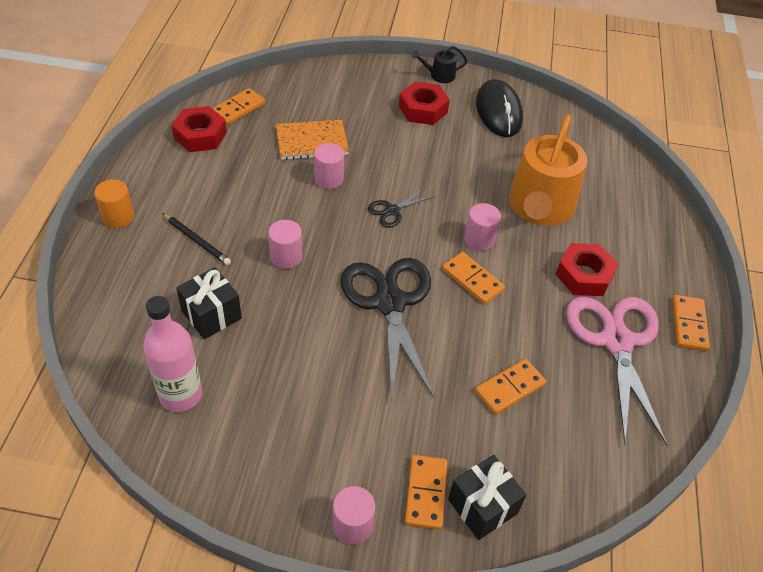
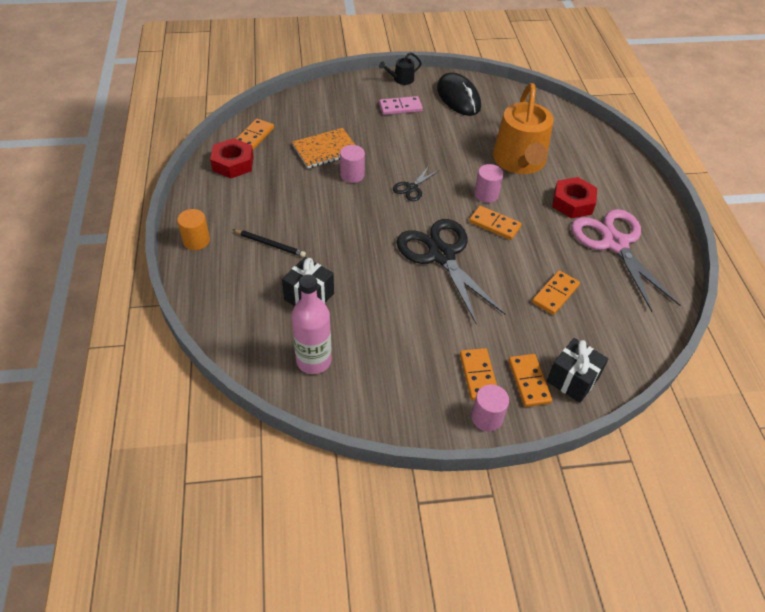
camera: 15 degrees left, 0 degrees up
pink cylinder [268,220,302,269] -> none
red nut [399,82,450,125] -> pink domino [379,96,423,115]
orange domino [672,295,710,351] -> orange domino moved to [460,348,497,400]

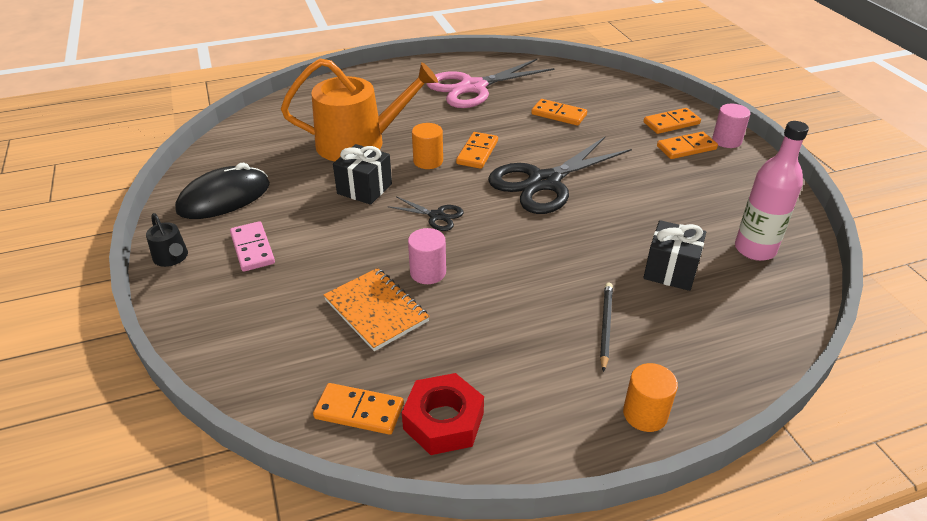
camera: 100 degrees left, 10 degrees down
pink cylinder [474,164,504,203] -> orange cylinder [412,123,443,169]
black gift [547,338,608,403] -> black gift moved to [333,144,392,205]
red nut [552,177,597,218] -> none

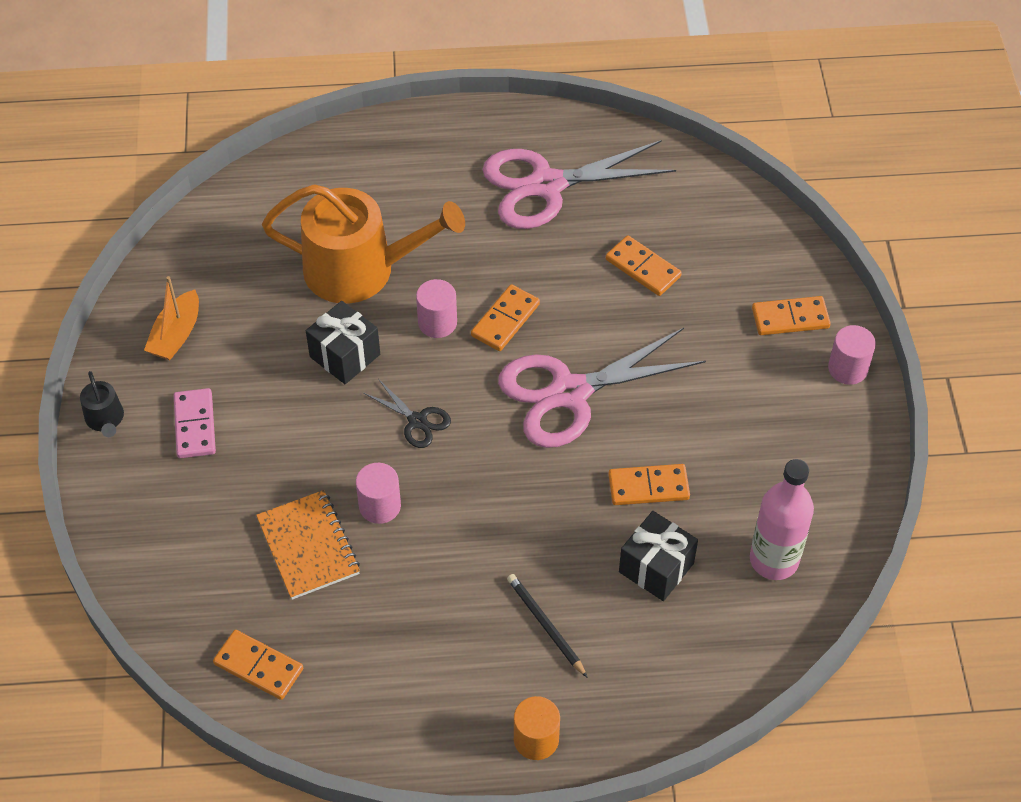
camera: 15 degrees right, 15 degrees up
black mouse [175,163,270,219] -> orange boat [144,276,199,360]
red nut [402,373,484,455] -> none
orange cylinder [412,123,443,169] -> pink cylinder [416,279,457,338]
black scissors [488,137,632,214] -> pink scissors [498,328,706,448]
black pencil [600,283,613,372] -> black pencil turned 60 degrees counterclockwise [507,574,588,678]
orange domino [657,132,718,159] -> orange domino moved to [608,464,690,505]

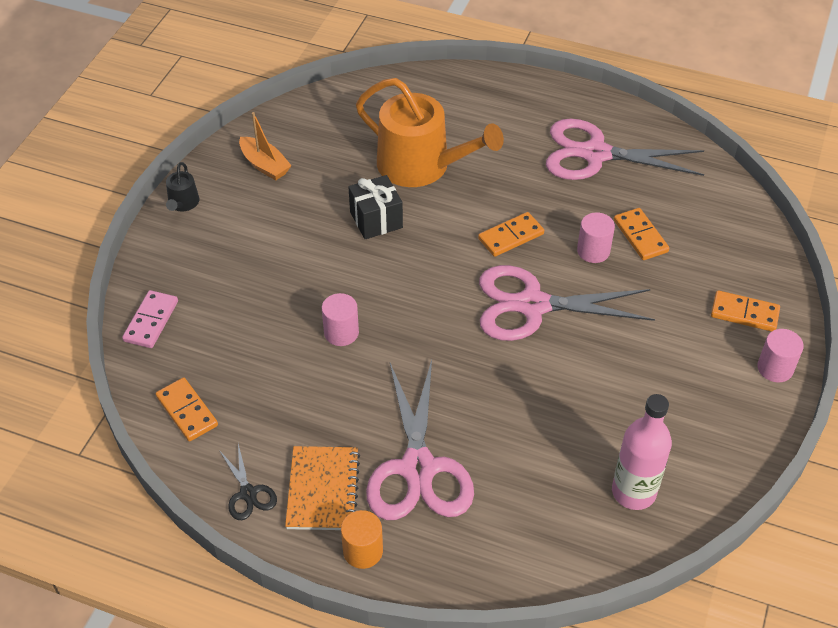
camera: 25 degrees right, 5 degrees down
orange boat [144,276,199,360] -> orange boat turned 90 degrees counterclockwise [239,112,292,181]
pink domino [174,388,216,458] -> pink domino moved to [122,290,178,348]
orange notebook [256,490,360,600] -> orange notebook moved to [285,446,360,530]
black scissors [364,379,451,448] -> black scissors moved to [219,444,277,520]
pink cylinder [416,279,457,338] -> pink cylinder moved to [577,212,615,263]
black pencil [507,574,588,678] -> pink scissors [366,360,474,520]
orange domino [608,464,690,505] -> none
black gift [619,511,698,601] -> none

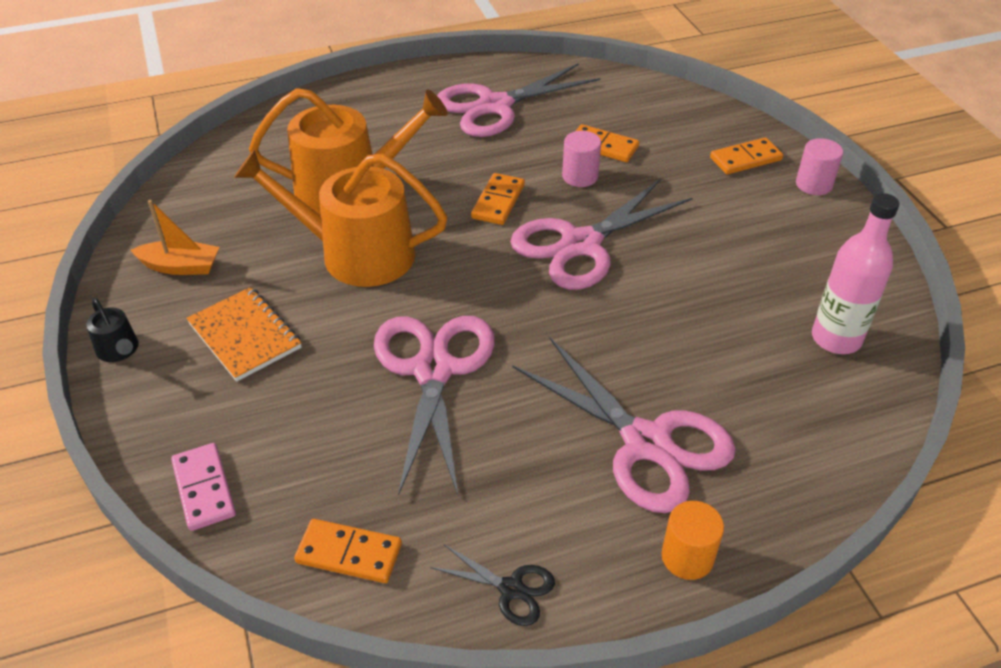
camera: 40 degrees left, 5 degrees down
orange notebook [285,446,360,530] -> orange notebook moved to [186,287,302,382]
pink cylinder [322,293,359,346] -> pink scissors [374,316,495,496]
black gift [348,175,403,239] -> orange watering can [234,150,447,287]

